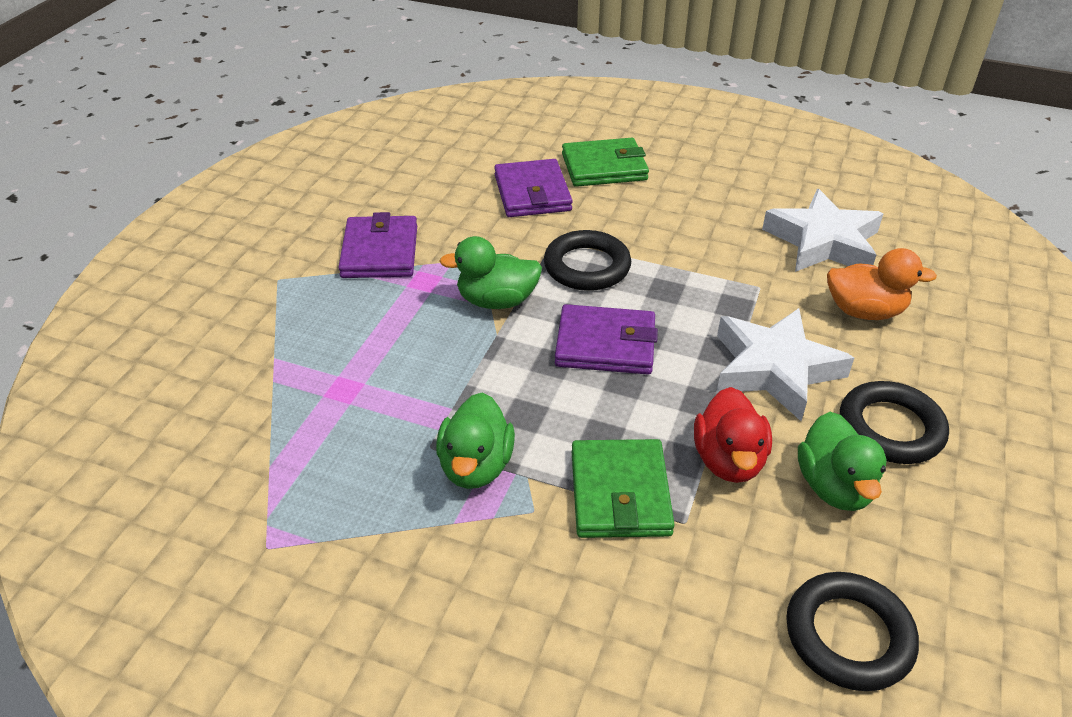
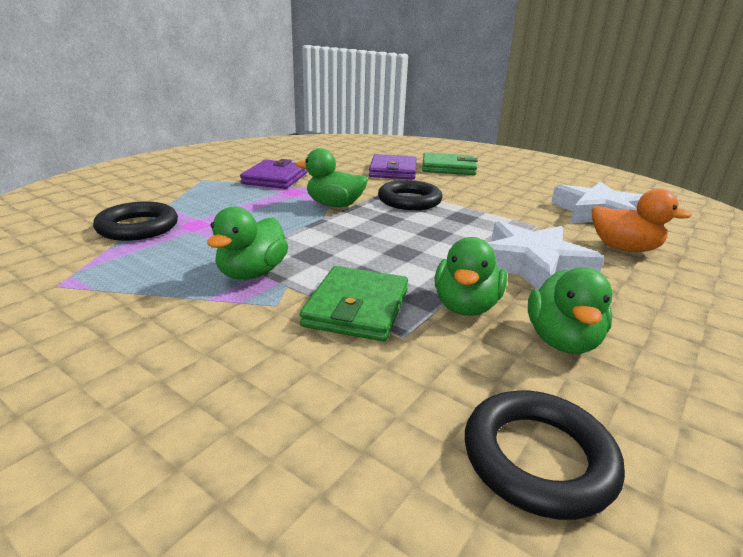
camera: 15 degrees right, 15 degrees down
purple wallet [555,304,658,375] -> none
red duck [694,387,772,483] -> green duck [434,237,507,316]
black ring [840,381,949,464] -> black ring moved to [93,202,178,241]

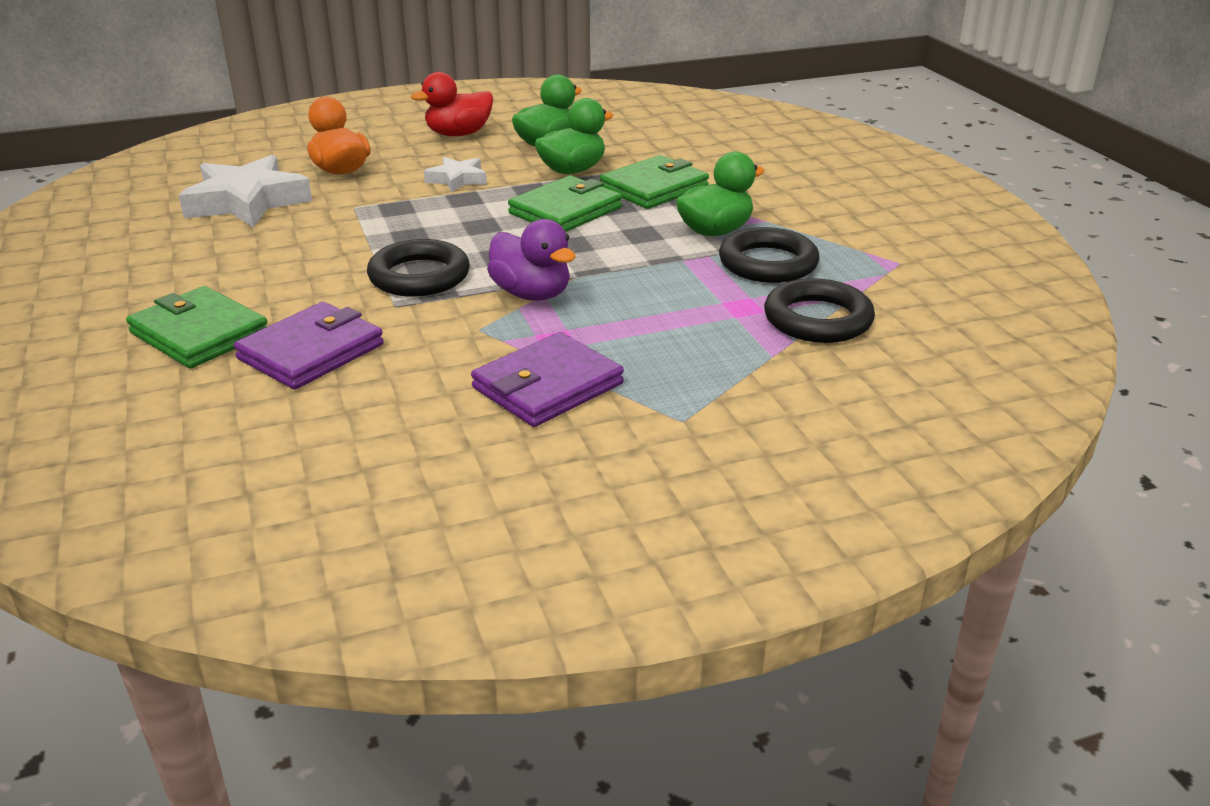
camera: 145 degrees left, 5 degrees up
green duck [296,148,368,207] -> purple duck [487,219,575,301]
black ring [465,390,625,520] -> black ring moved to [719,227,819,283]
white star [488,221,605,290] -> white star [424,157,487,193], size x0.53
none -> red duck [411,72,493,136]
none -> green wallet [508,176,622,232]

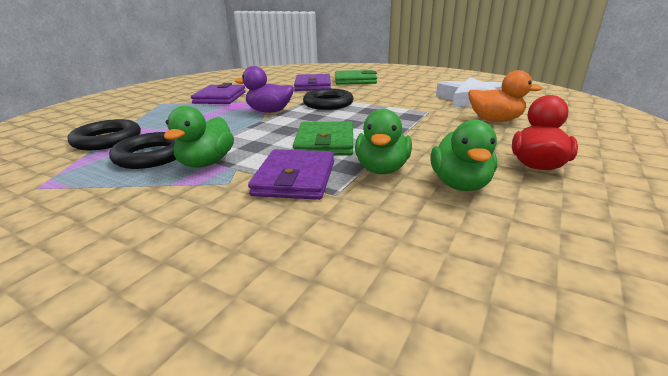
camera: 140 degrees right, 5 degrees down
white star [424,157,487,193] -> none
green wallet [600,155,709,209] -> purple wallet [248,149,334,200]

